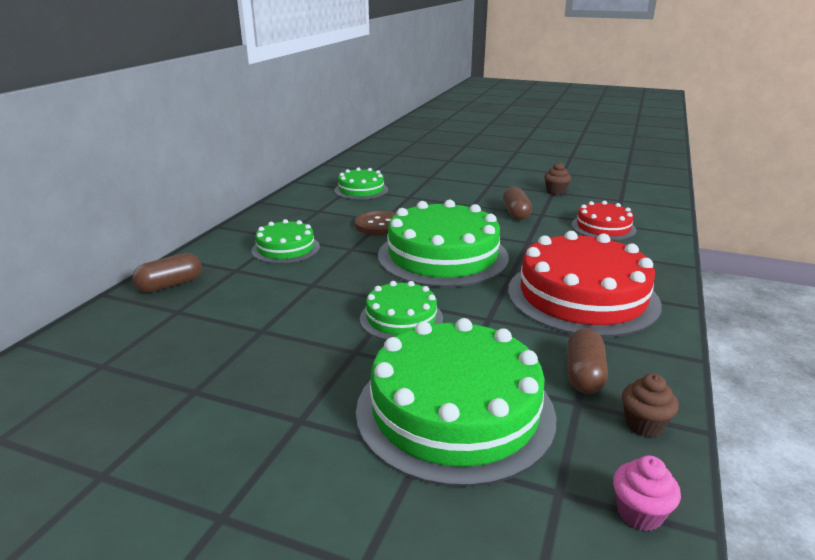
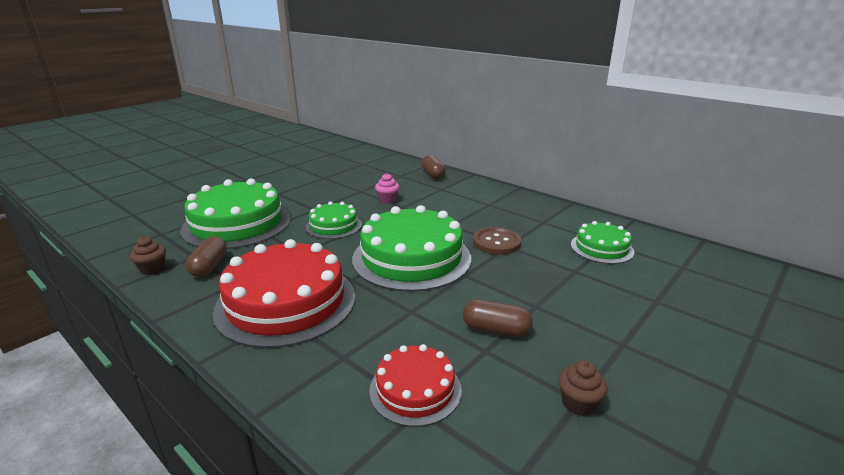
camera: 110 degrees right, 0 degrees up
green cake [252,219,320,264] -> none
brown capsule [567,329,608,394] -> brown capsule turned 60 degrees clockwise [186,236,227,277]
pink cupcake [613,456,681,531] -> pink cupcake moved to [375,173,400,204]

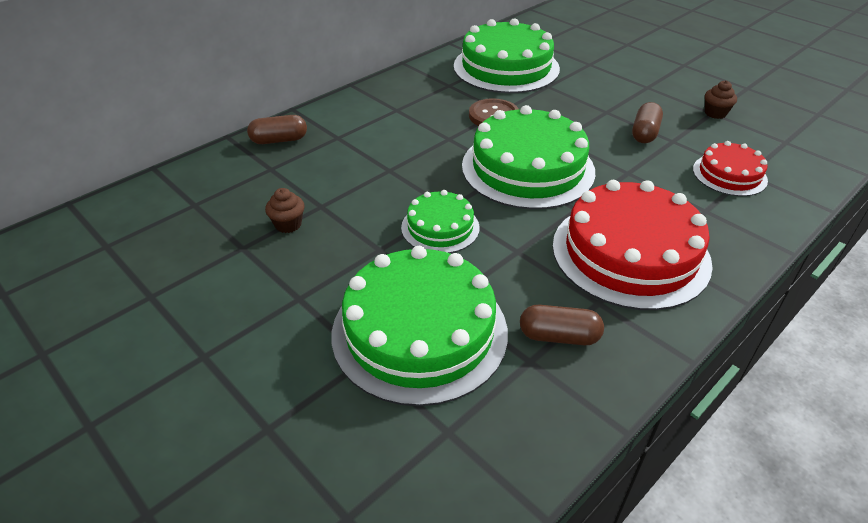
camera: 85 degrees left, 15 degrees up
brown cupcake [130,236,166,275] -> brown cupcake moved to [265,188,305,233]
pink cupcake [375,173,400,204] -> none
green cake [571,221,634,264] -> green cake [454,18,560,93], size x1.89

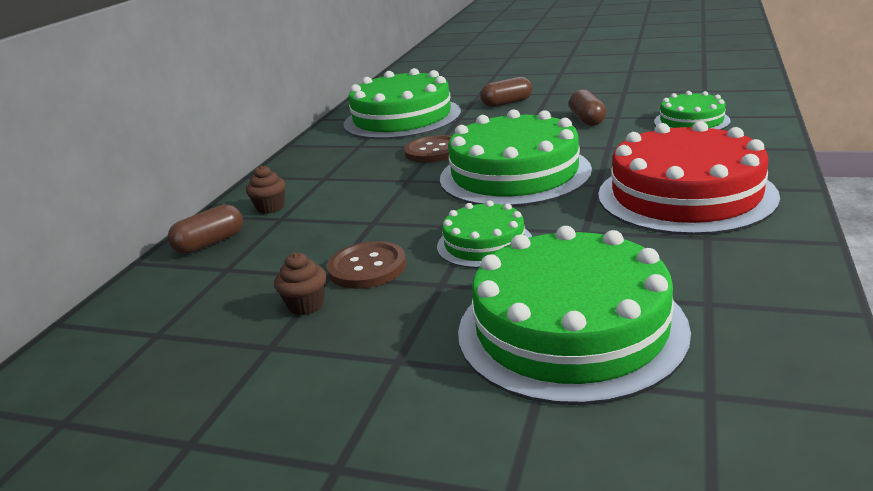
camera: 25 degrees left, 15 degrees down
brown capsule [520,305,604,345] -> brown capsule moved to [481,77,532,107]
red cake [693,141,768,196] -> green cake [654,91,731,130]
brown cupcake [705,81,737,119] -> brown cupcake moved to [246,165,286,214]
none -> brown button [327,241,407,289]

